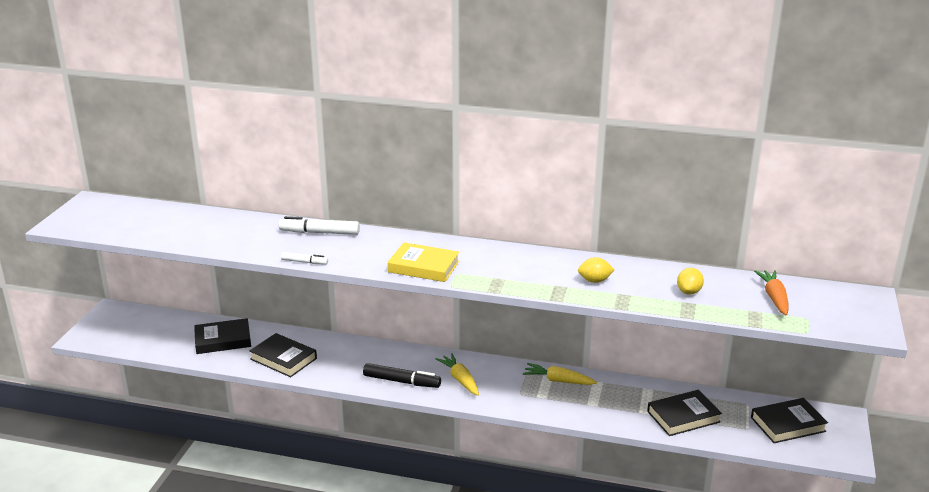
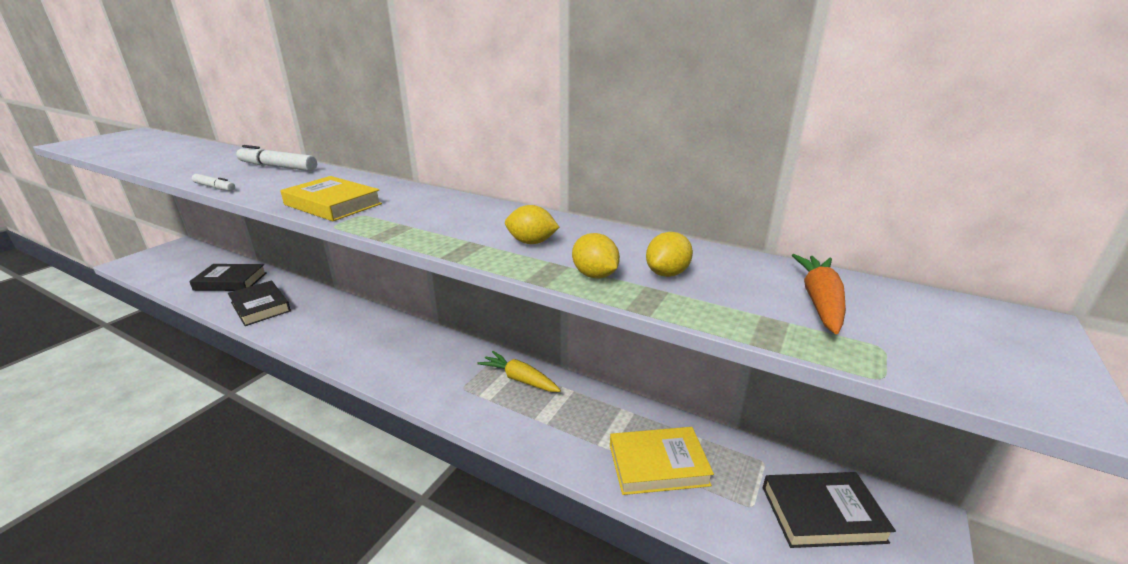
camera: 15 degrees right, 0 degrees up
black marker [363,363,441,388] -> none
yellow carrot [436,353,479,396] -> none
black book [647,390,722,436] -> yellow book [610,427,714,495]
none -> yellow lemon [572,233,620,279]

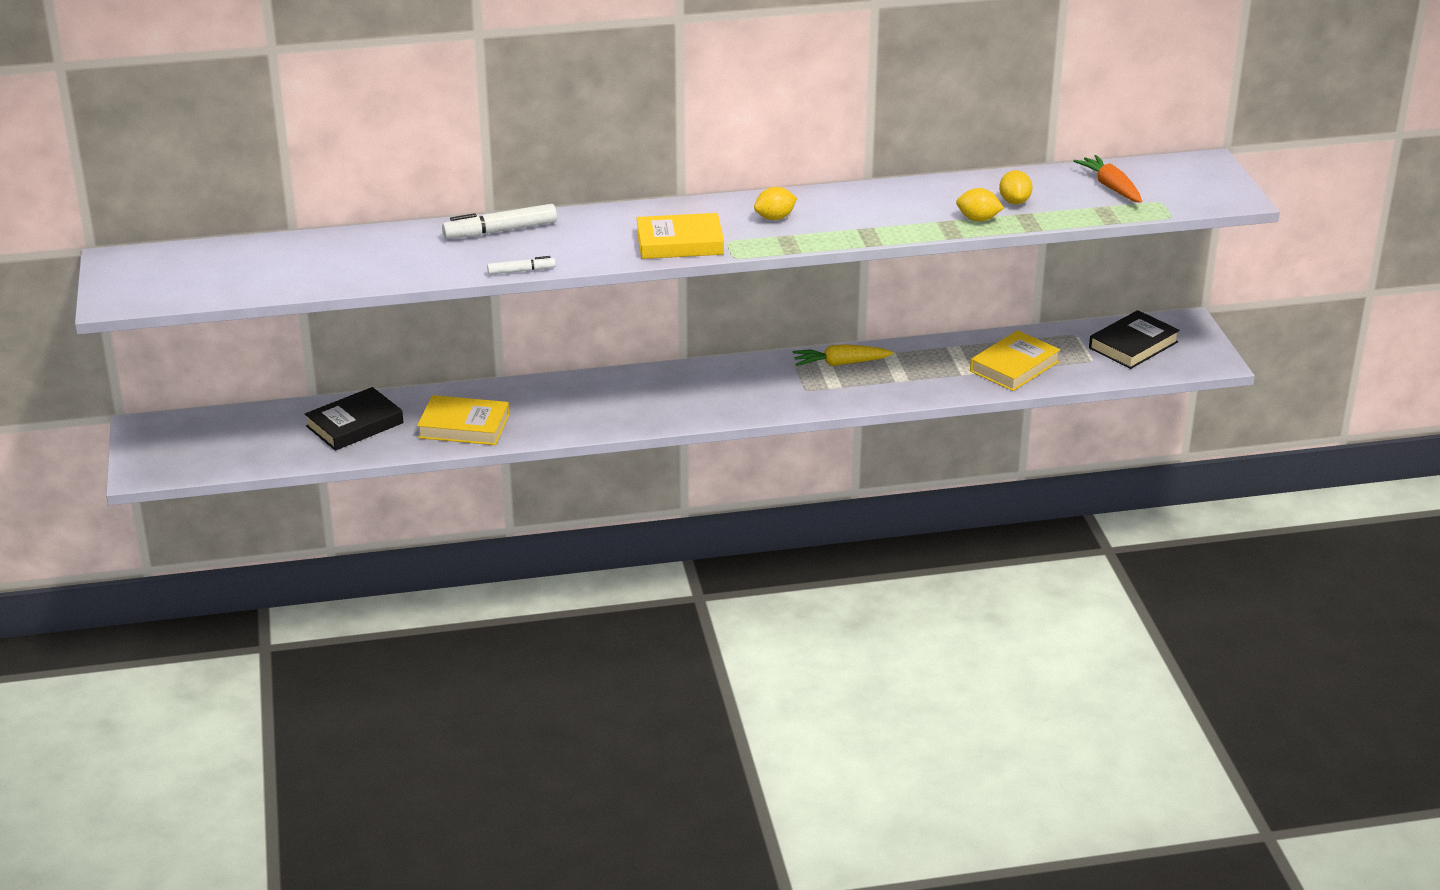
camera: 40 degrees left, 5 degrees up
black book [228,280,291,326] -> yellow book [417,395,509,445]
yellow lemon [505,205,560,244] -> yellow lemon moved to [754,187,797,220]

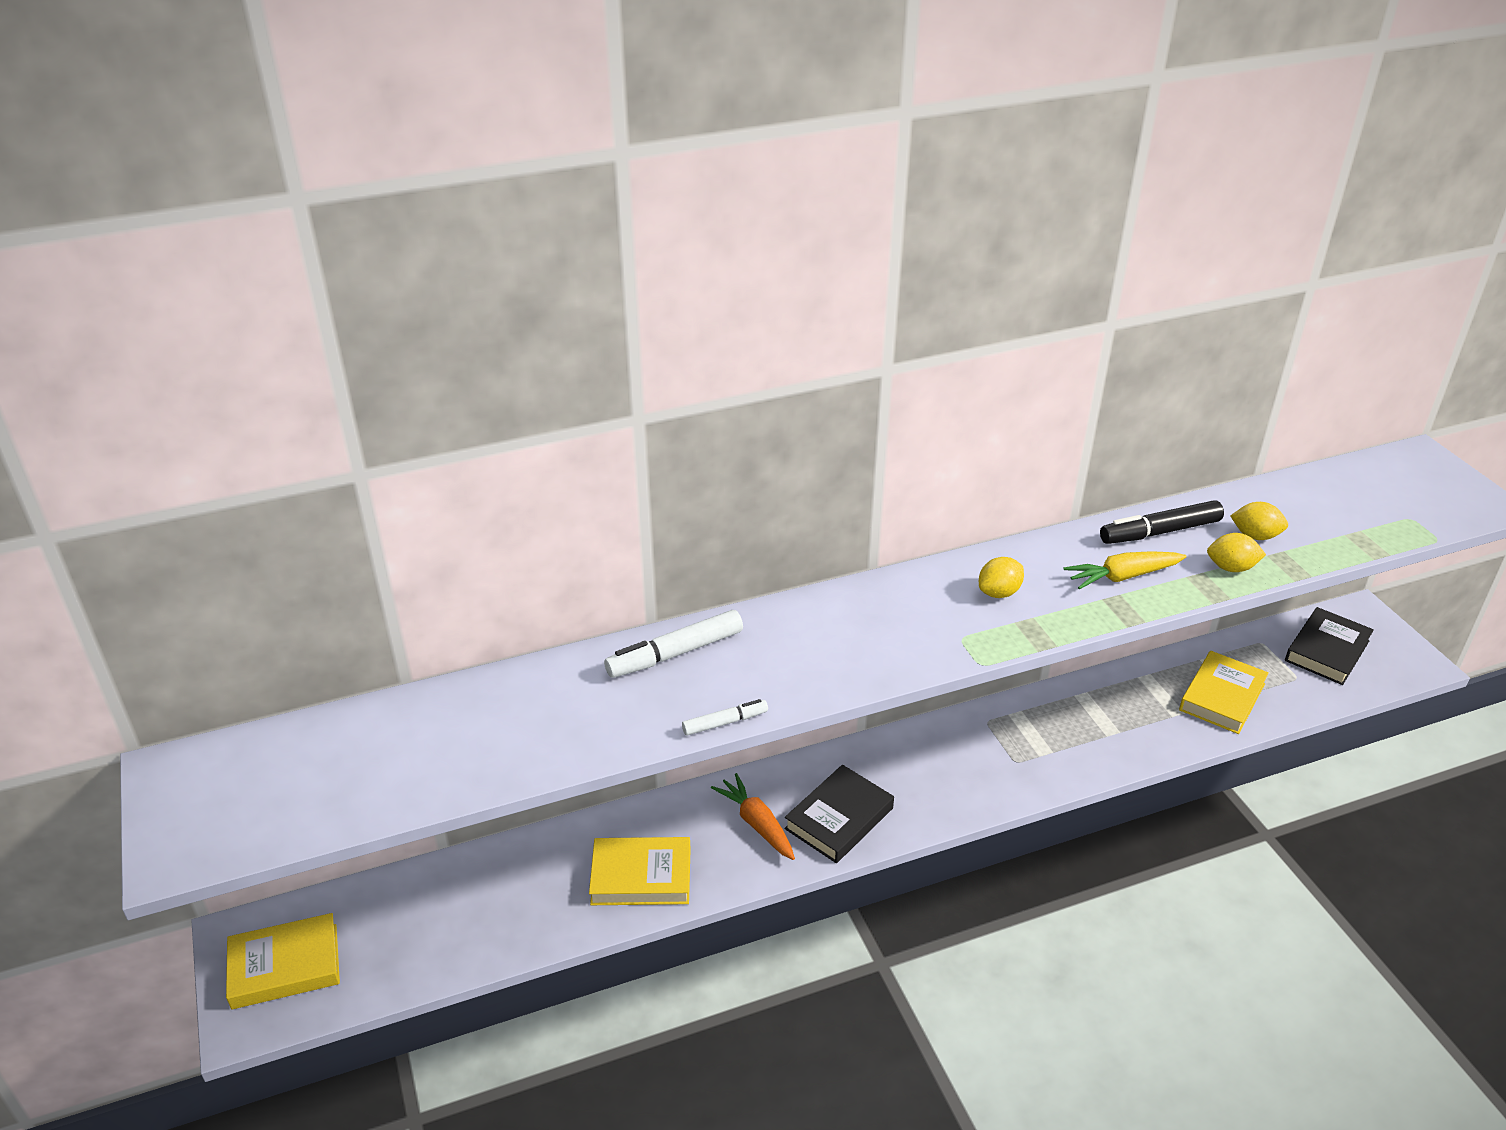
camera: 10 degrees left, 5 degrees up
black book [305,387,404,451] -> black book moved to [784,765,894,863]
yellow book [636,213,724,259] -> yellow book moved to [226,913,340,1009]
yellow carrot [793,344,894,366] -> yellow carrot moved to [1064,551,1186,590]
yellow lemon [999,170,1033,204] -> yellow lemon turned 60 degrees counterclockwise [1230,502,1288,540]
orange carrot [1073,155,1142,203] -> orange carrot moved to [711,773,795,860]
none -> black marker [1100,500,1224,544]

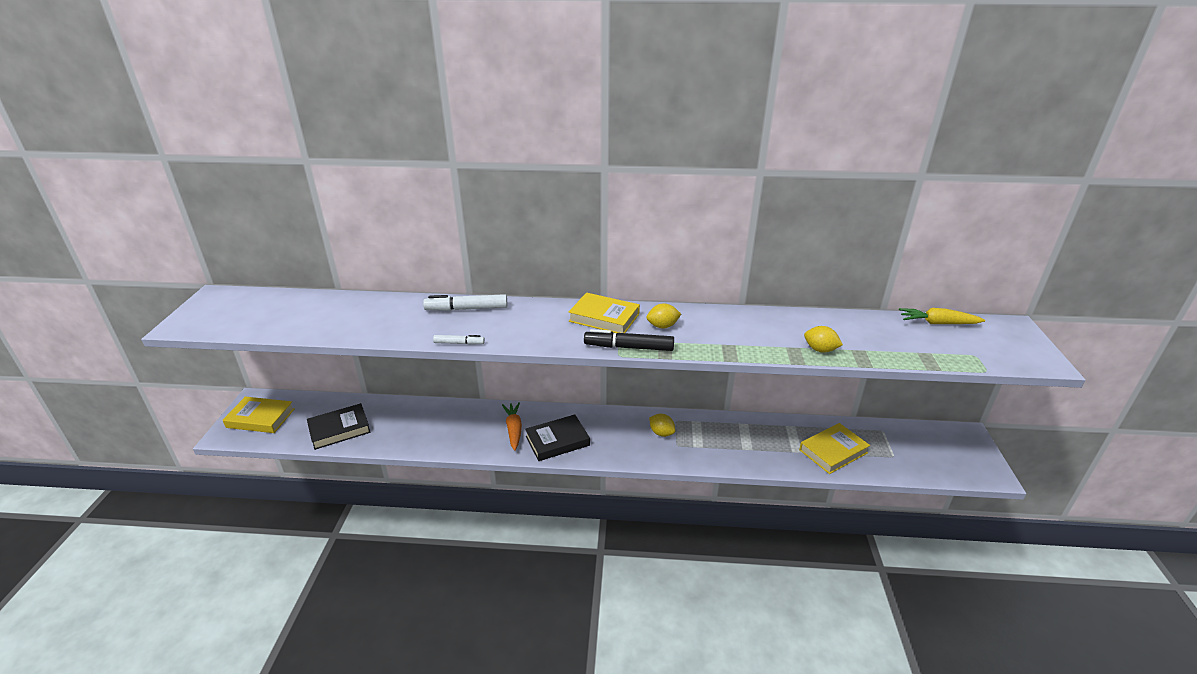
camera: 25 degrees right, 5 degrees down
yellow book [589,837,691,905] -> yellow book moved to [569,292,640,333]
yellow carrot [1064,551,1186,590] -> yellow carrot moved to [899,308,985,324]
black marker [1100,500,1224,544] -> black marker moved to [584,329,674,351]
yellow lemon [1230,502,1288,540] -> yellow lemon moved to [649,414,675,437]
black book [1285,607,1374,685] -> black book moved to [307,403,371,450]

